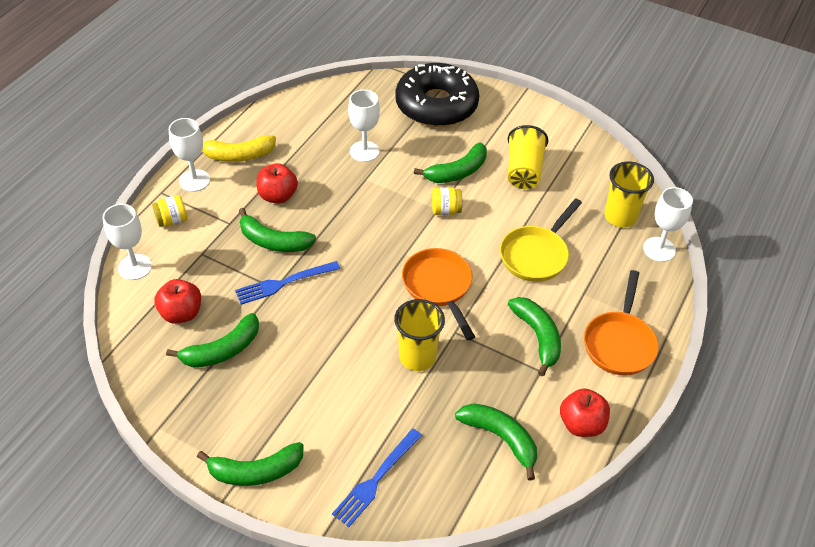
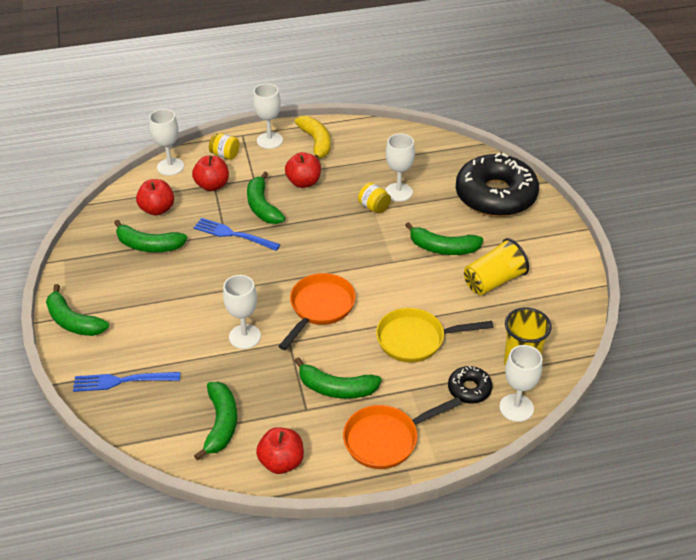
camera: 50 degrees right, 5 degrees down
yellow banana [202,135,276,162] -> yellow banana turned 150 degrees counterclockwise [295,116,330,159]
yellow cup [394,299,445,371] -> white goblet [223,275,261,349]
yellow jar [432,187,462,215] -> yellow jar moved to [358,182,391,213]
green banana [508,297,561,376] -> green banana turned 75 degrees clockwise [294,357,382,399]
none -> red apple [192,156,229,191]
none -> black donut [448,366,492,404]

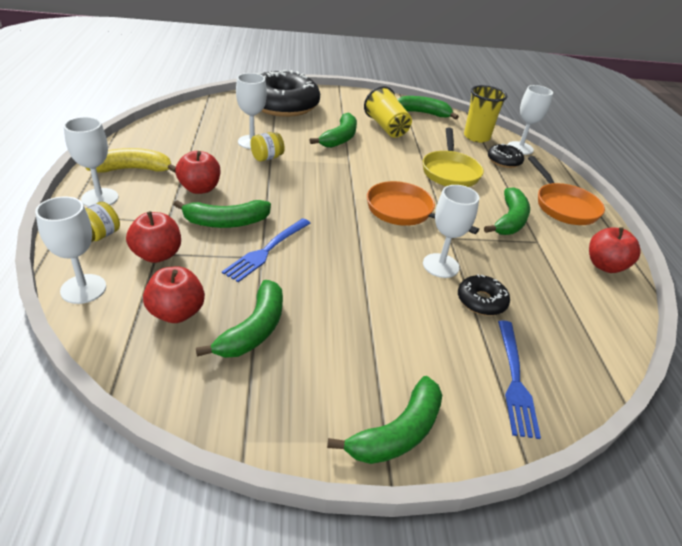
camera: 85 degrees left, 5 degrees down
green banana [194,382,237,460] -> green banana moved to [397,96,459,120]
none -> black donut [458,274,510,316]

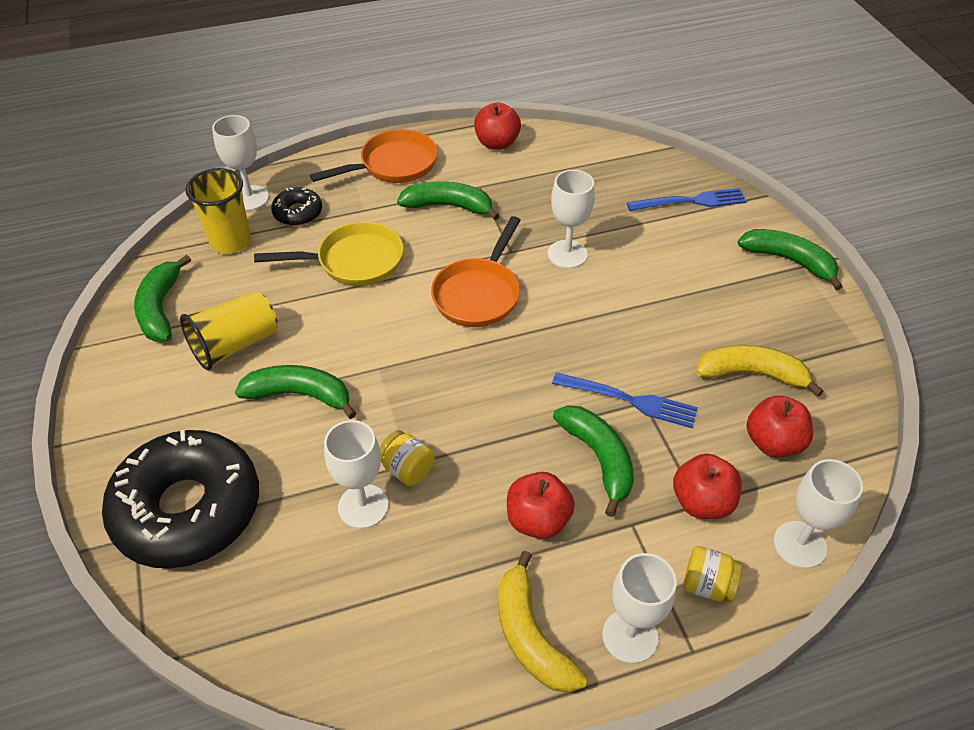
camera: 100 degrees left, 10 degrees up
green banana [196,280,283,358] -> yellow banana [696,345,823,397]
black donut [458,274,510,316] -> none

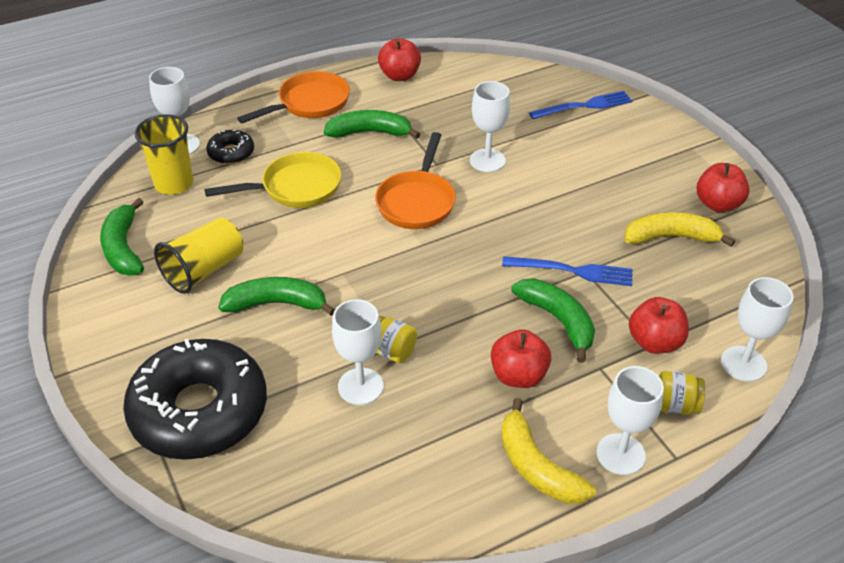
camera: 10 degrees left, 5 degrees down
green banana [738,229,842,290] -> none
red apple [747,396,813,457] -> red apple moved to [697,163,749,212]

